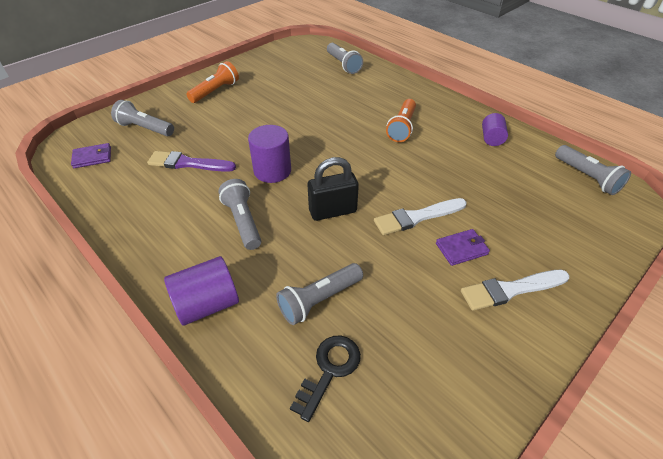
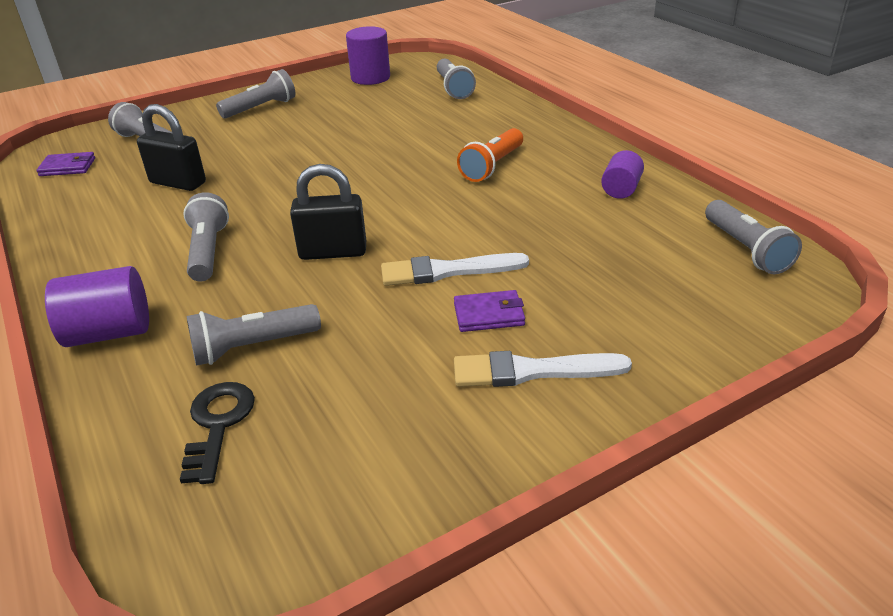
camera: 15 degrees right, 10 degrees down
purple brush [147,151,236,172] -> black padlock [137,104,206,191]
orange flashlight [186,61,239,103] -> grey flashlight [216,69,295,118]
purple cylinder [248,125,291,183] -> purple cylinder moved to [346,26,390,85]
black key [290,335,361,422] -> black key turned 45 degrees counterclockwise [180,382,255,484]

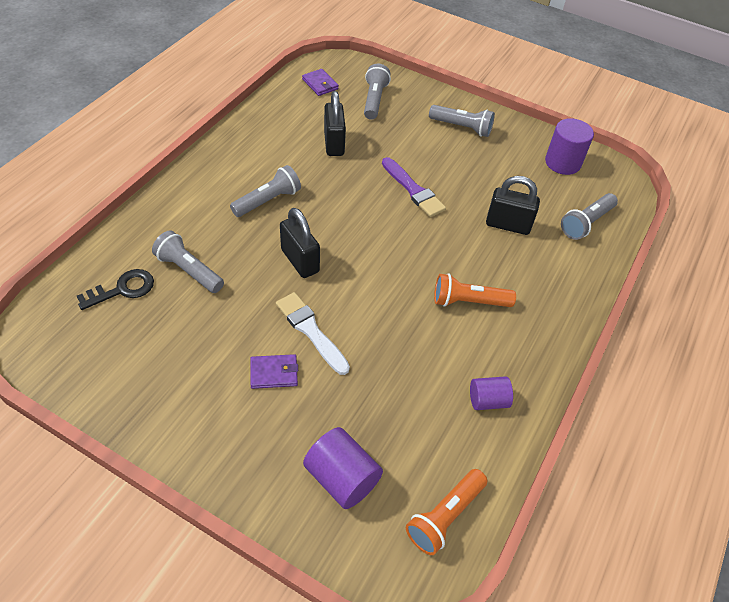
camera: 55 degrees right, 15 degrees up
purple cylinder [45,266,149,347] -> purple cylinder moved to [303,427,383,509]
purple wallet [454,290,525,332] -> purple wallet turned 60 degrees counterclockwise [250,354,298,389]
white brush [454,351,632,387] -> none
grey flashlight [705,200,802,274] -> orange flashlight [406,469,487,555]
none -> purple brush [382,157,446,217]
none -> black padlock [486,176,540,235]

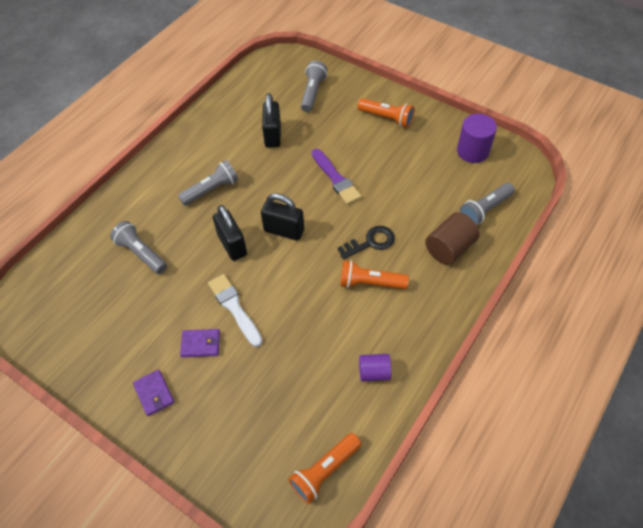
camera: 10 degrees right, 5 degrees up
black key [77,269,154,310] -> black key moved to [338,226,395,260]
purple wallet [302,69,339,96] -> purple wallet moved to [133,370,174,416]
purple cylinder [303,427,383,509] -> none
grey flashlight [429,105,495,137] -> orange flashlight [357,98,414,128]
black padlock [486,176,540,235] -> black padlock moved to [261,193,304,241]
none -> brown cylinder [425,212,480,265]

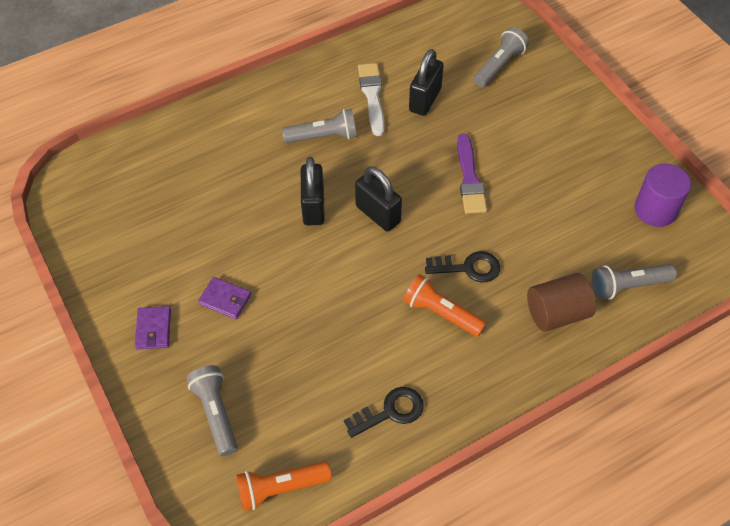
camera: 25 degrees right, 0 degrees up
grey flashlight [110,221,167,274] -> grey flashlight moved to [187,365,238,456]
white brush [208,274,262,347] -> white brush moved to [358,63,385,136]
orange flashlight [357,98,414,128] -> none
purple cylinder [359,354,391,382] -> black key [344,387,424,438]

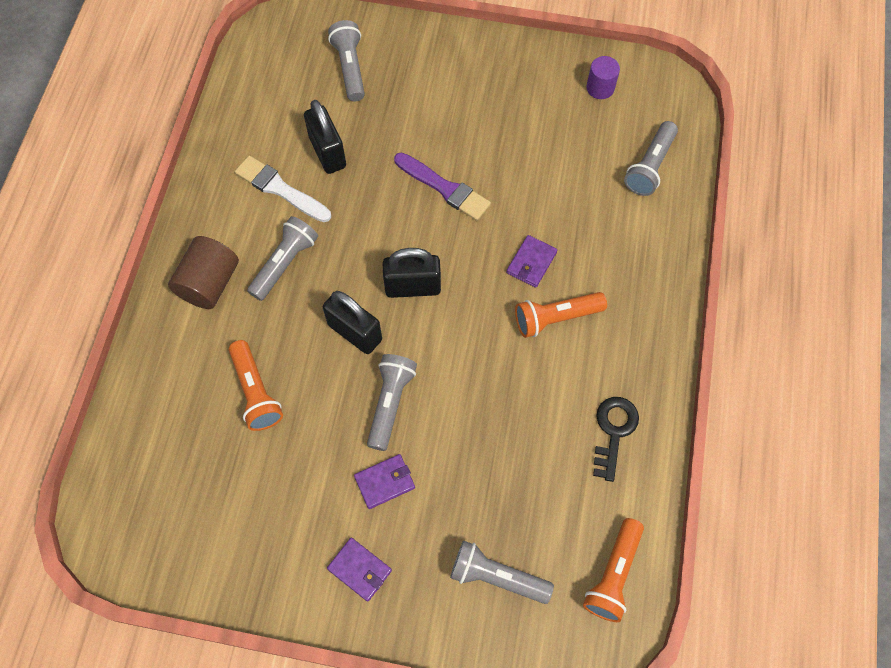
camera: 50 degrees left, 10 degrees up
black key [425,251,500,283] -> purple wallet [506,235,557,288]
brown cylinder [527,273,596,332] -> brown cylinder moved to [168,236,239,309]
purple cylinder [635,164,691,227] -> purple cylinder [586,56,620,99], size x0.64
none -> orange flashlight [229,340,283,431]
none -> grey flashlight [367,354,417,451]

